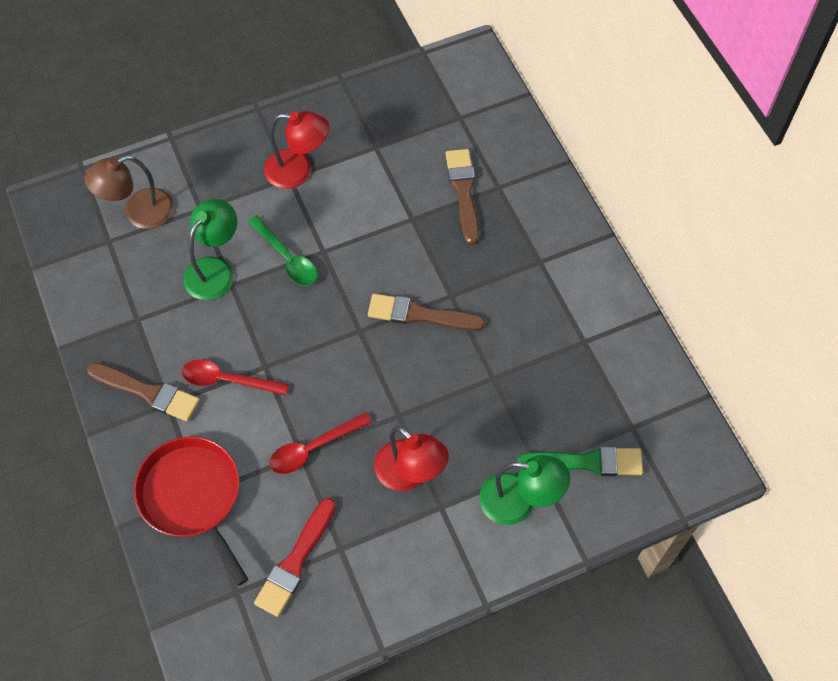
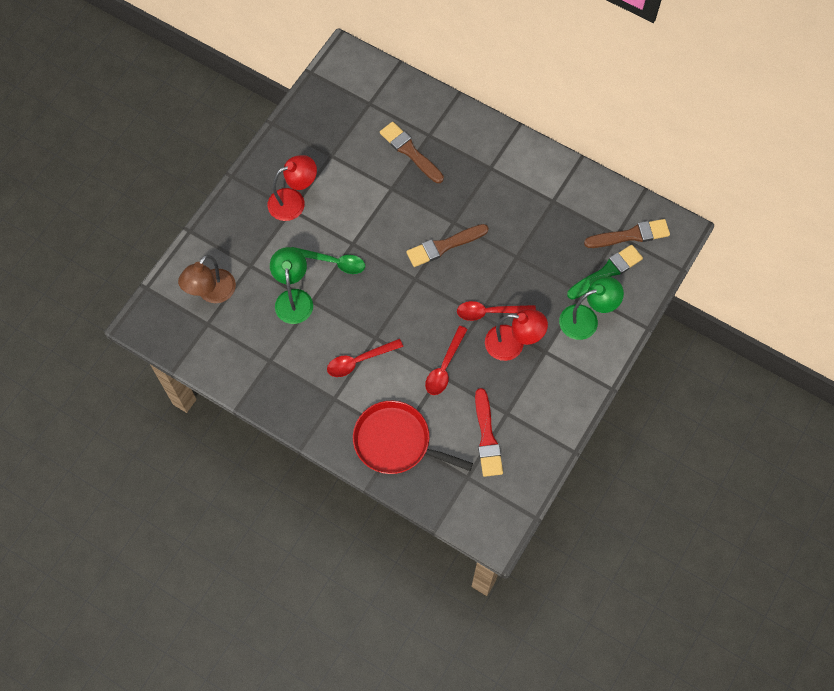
camera: 35 degrees left, 5 degrees up
brown brush [87,362,200,422] -> brown brush moved to [584,219,670,248]
none -> red spoon [457,301,536,321]

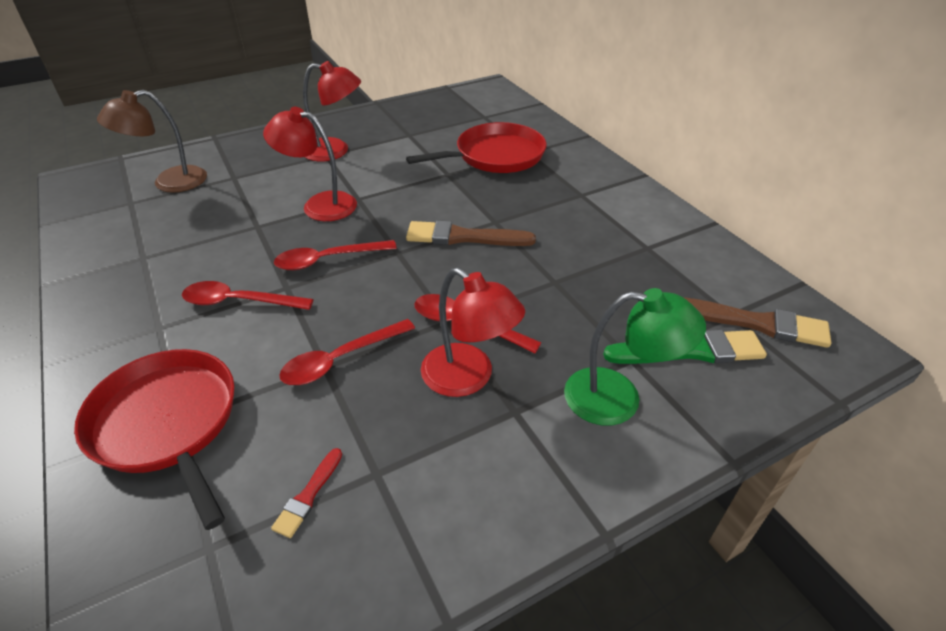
camera: 30 degrees right, 25 degrees down
green lamp [270,247,313,324] -> none
green spoon [292,247,365,274] -> red lamp [263,107,357,221]
brown brush [380,122,444,183] -> red pan [406,122,547,173]
red brush [475,388,503,477] -> red brush [271,448,342,538], size x0.52
none -> red spoon [274,240,397,270]

